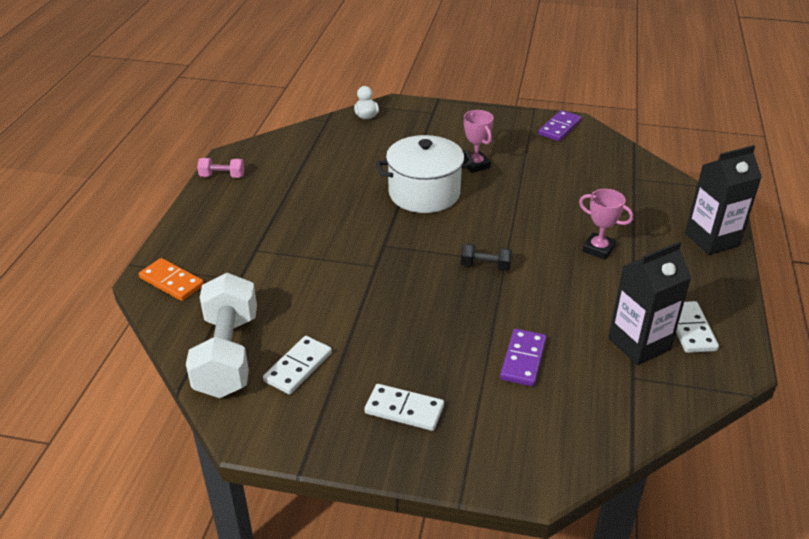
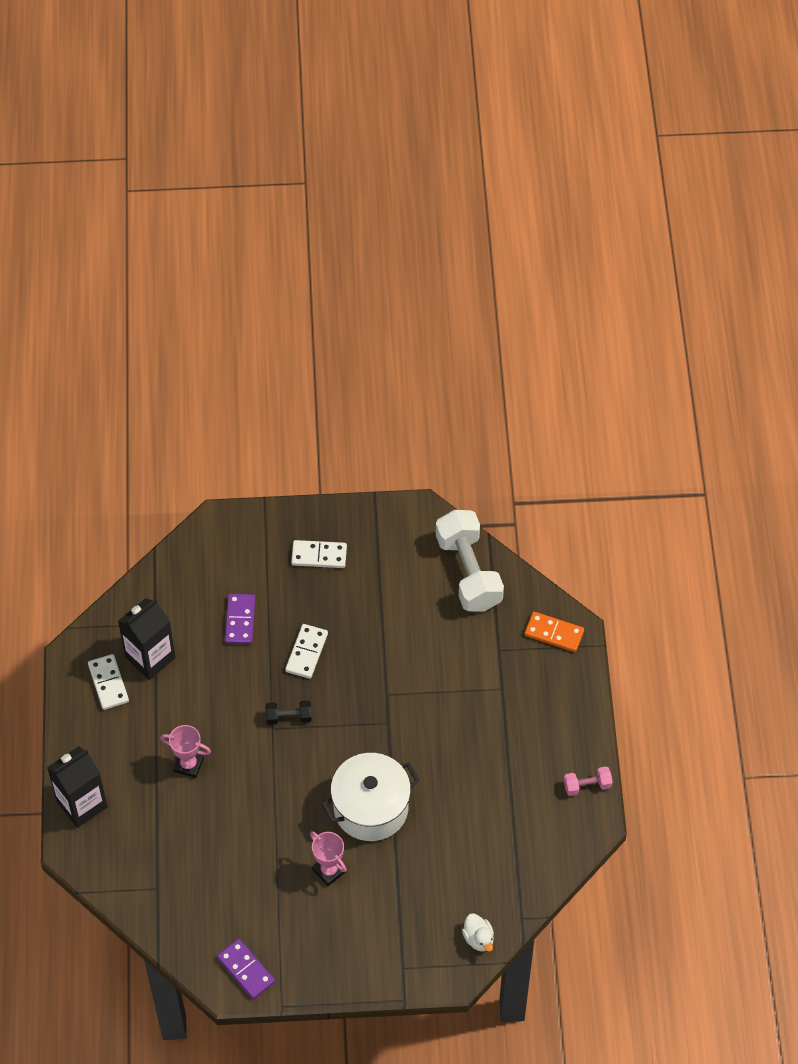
camera: 165 degrees right, 20 degrees up
white domino [263,336,332,395] -> white domino moved to [285,624,328,679]
purple domino [538,110,582,141] -> purple domino turned 60 degrees counterclockwise [217,939,275,999]

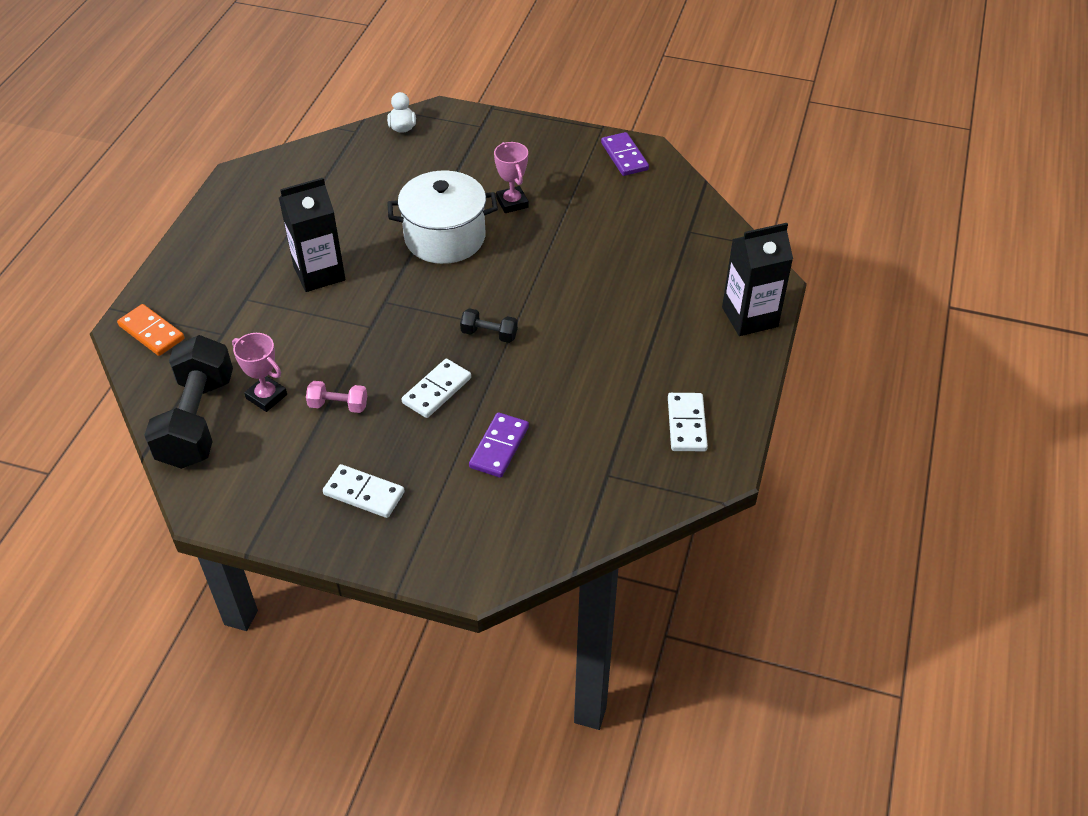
camera: 160 degrees left, 10 degrees down
black carton [118,598,176,680] -> black carton moved to [279,178,345,292]
pink trophy [160,725,211,778] -> pink trophy moved to [232,333,287,412]
white dumbbell [436,510,504,611] -> black dumbbell [144,335,233,469]
pink dumbbell [564,766,613,796] -> pink dumbbell moved to [306,381,367,413]

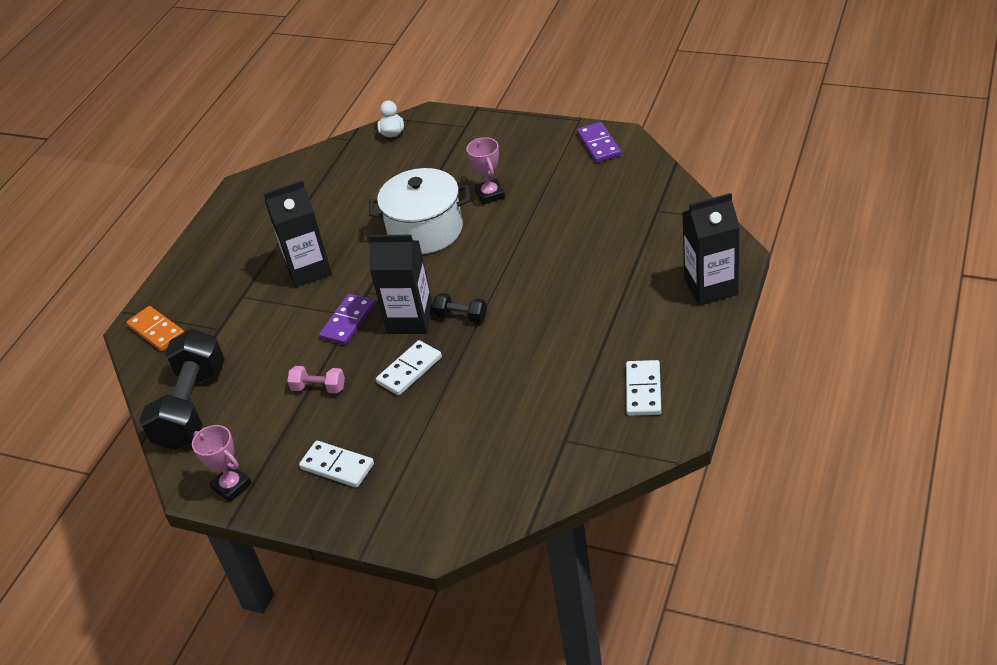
camera: 10 degrees right, 5 degrees down
pink trophy [232,333,287,412] -> pink trophy moved to [192,425,252,502]
purple domino [469,412,529,478] -> purple domino moved to [319,294,375,345]
none -> black carton [369,235,433,334]

